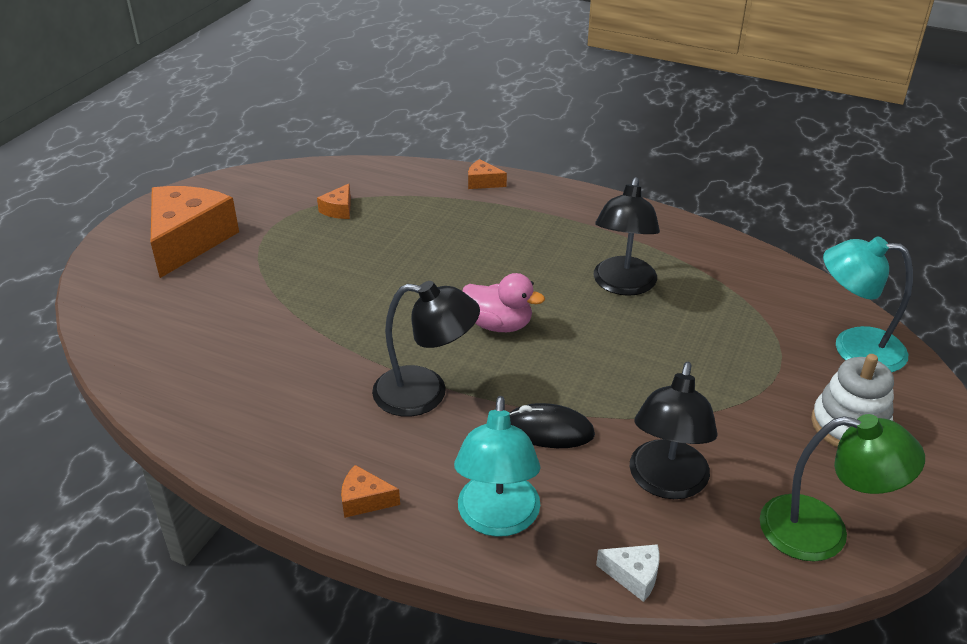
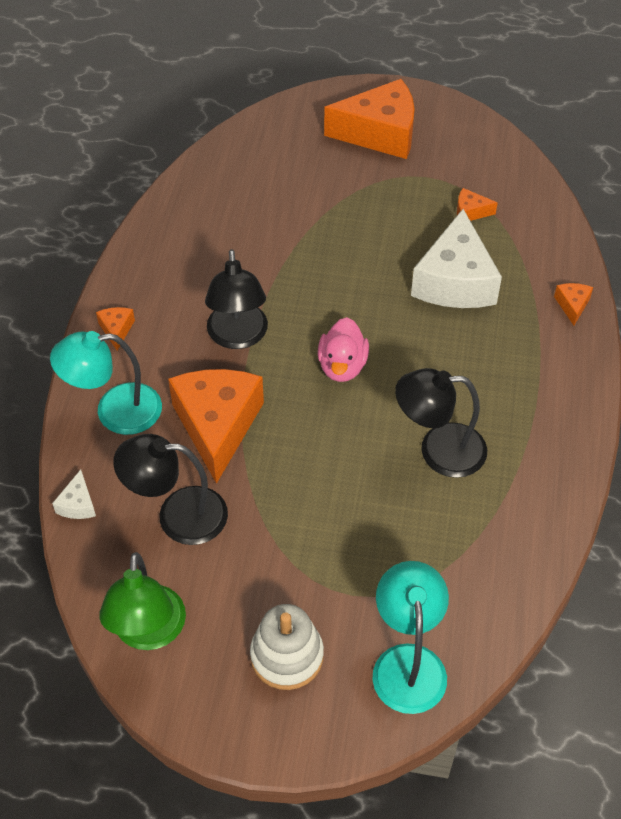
camera: 75 degrees right, 15 degrees up
black mouse [510,403,595,448] -> orange cheese [168,369,264,484]
none -> white cheese [411,209,502,308]

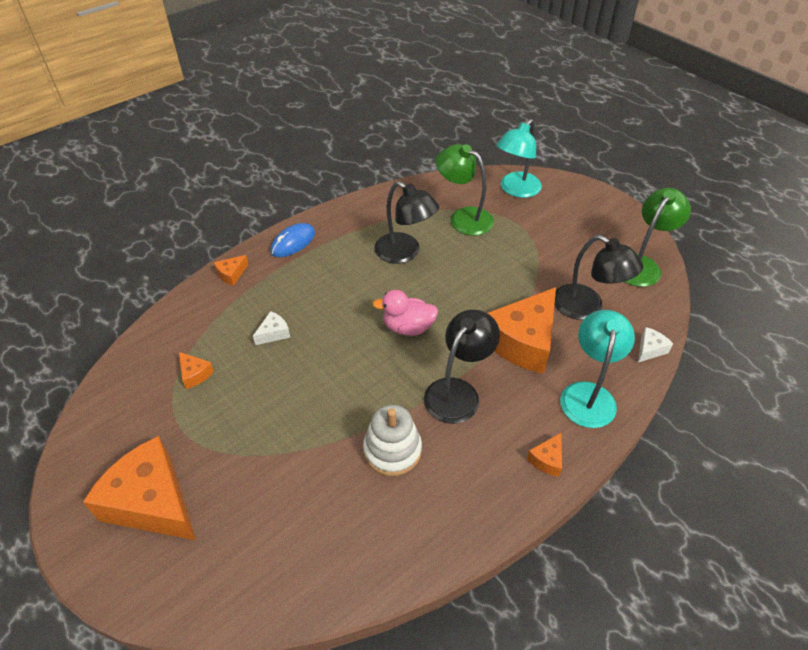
camera: 140 degrees left, 5 degrees down
turquoise lamp [50,331,162,435] -> turquoise lamp turned 105 degrees counterclockwise [560,310,635,428]
white stacking toy [250,604,324,690] -> white stacking toy moved to [363,405,422,476]
pink duck [318,317,369,382] -> pink duck turned 135 degrees counterclockwise [372,290,438,336]
white cheese [411,209,502,308] -> white cheese [253,311,290,345], size x0.42
none -> blue mouse [270,223,315,257]
none -> green lamp [436,144,494,235]

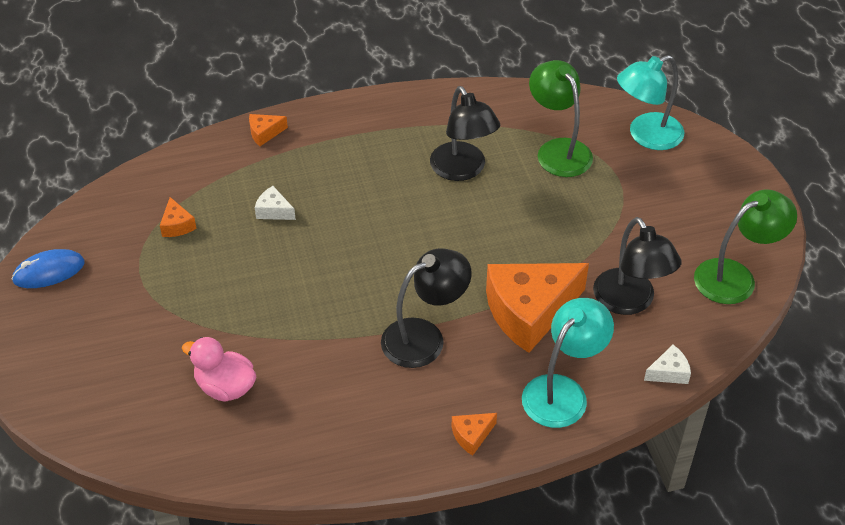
camera: 25 degrees right, 0 degrees up
orange cheese [83,436,196,540] -> none
white cheese [253,311,290,345] -> white cheese turned 135 degrees counterclockwise [255,186,296,220]
blue mouse [270,223,315,257] -> blue mouse moved to [11,249,85,288]
white stacking toy [363,405,422,476] -> none
pink duck [372,290,438,336] -> pink duck moved to [182,337,256,402]

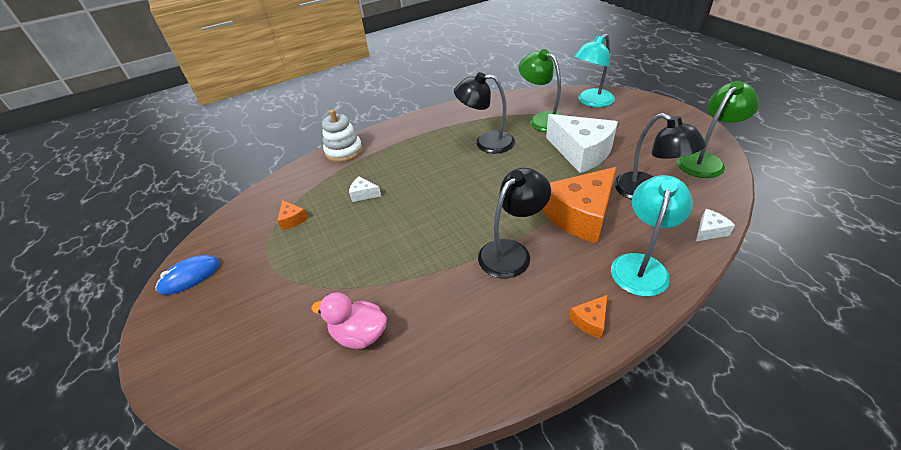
camera: 10 degrees left, 5 degrees down
orange cheese [249,114,288,146] -> white stacking toy [322,109,362,162]
black lamp [430,86,500,181] -> black lamp turned 135 degrees clockwise [454,72,515,154]
none -> white cheese [546,114,618,173]

